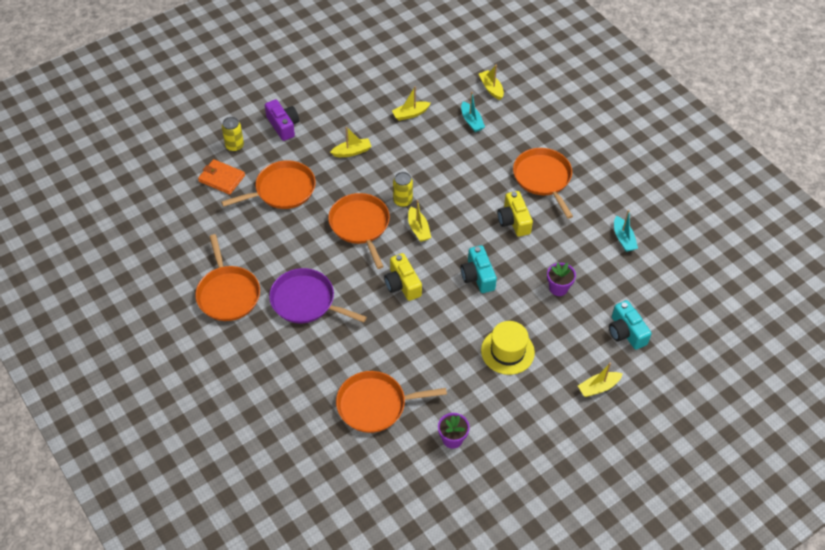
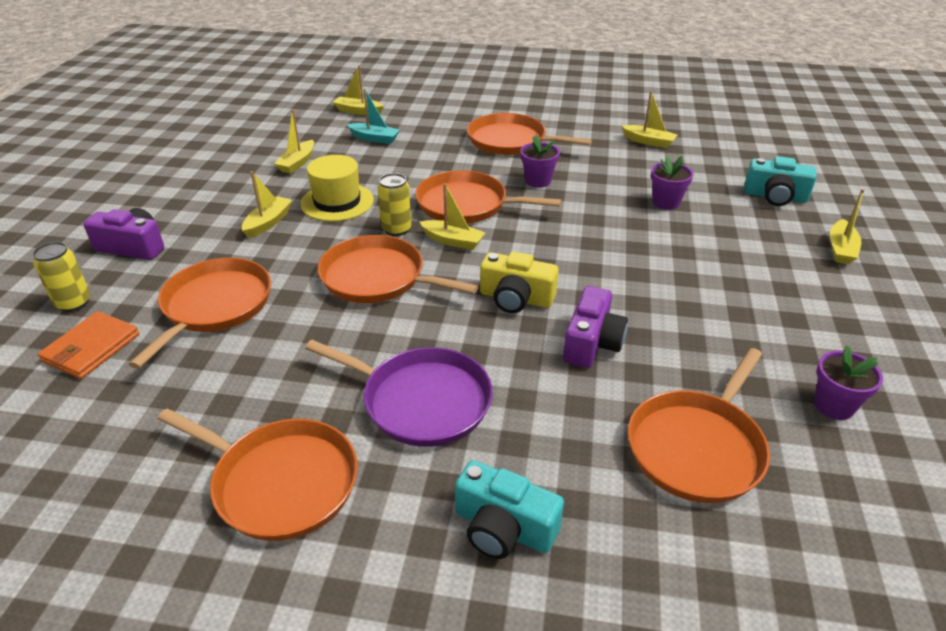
camera: 45 degrees left, 15 degrees down
orange wallet [198,159,245,195] -> orange wallet turned 45 degrees counterclockwise [38,311,139,379]
purple pan [269,268,367,323] -> purple pan turned 135 degrees counterclockwise [305,340,493,447]
turquoise camera [461,245,497,293] -> turquoise camera moved to [455,460,564,559]
yellow hat [481,321,535,375] -> yellow hat moved to [300,155,374,221]
yellow camera [498,191,533,237] -> purple flower pot [520,135,560,188]
turquoise boat [614,210,638,252] -> yellow boat [621,91,677,148]
none -> orange pan [415,170,562,223]
none -> purple camera [563,286,628,368]

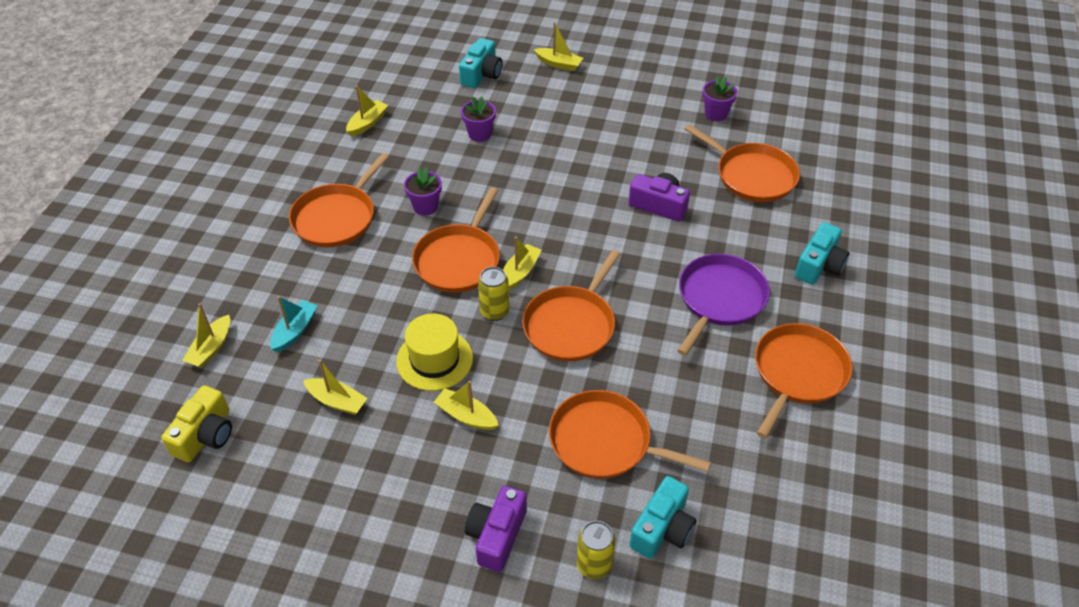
camera: 85 degrees left, 10 degrees up
orange wallet [38,311,139,379] -> turquoise camera [629,476,697,559]
yellow camera [480,251,559,313] -> yellow camera moved to [162,385,232,462]

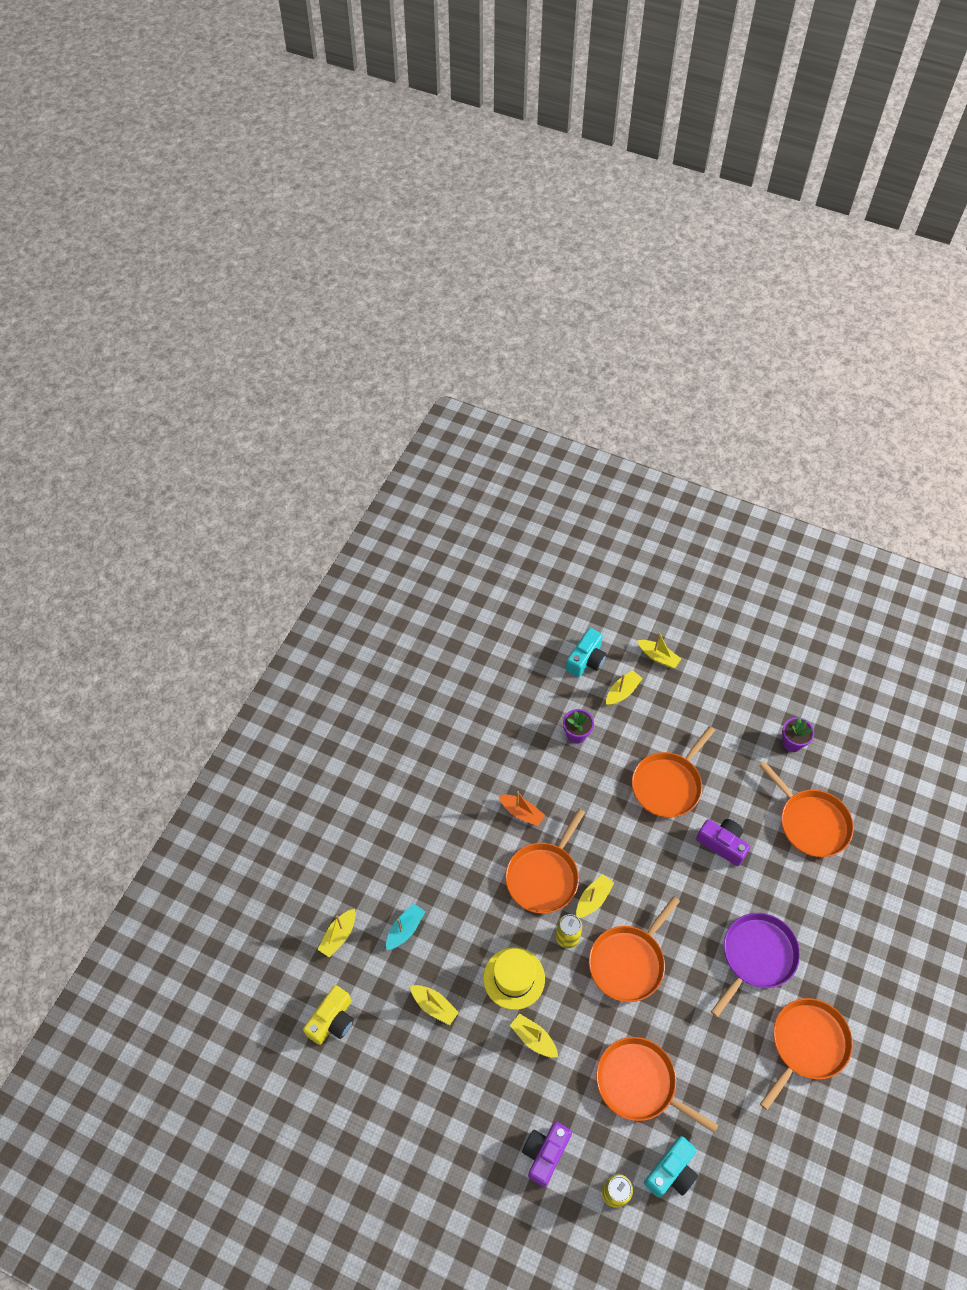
camera: 10 degrees right, 10 degrees up
orange pan [289,153,390,247] -> orange pan moved to [632,726,715,818]
yellow boat [346,86,388,137] -> yellow boat moved to [606,670,643,706]
purple flower pot [404,167,442,216] -> orange boat [498,791,545,826]
turquoise camera [795,222,849,285] -> none

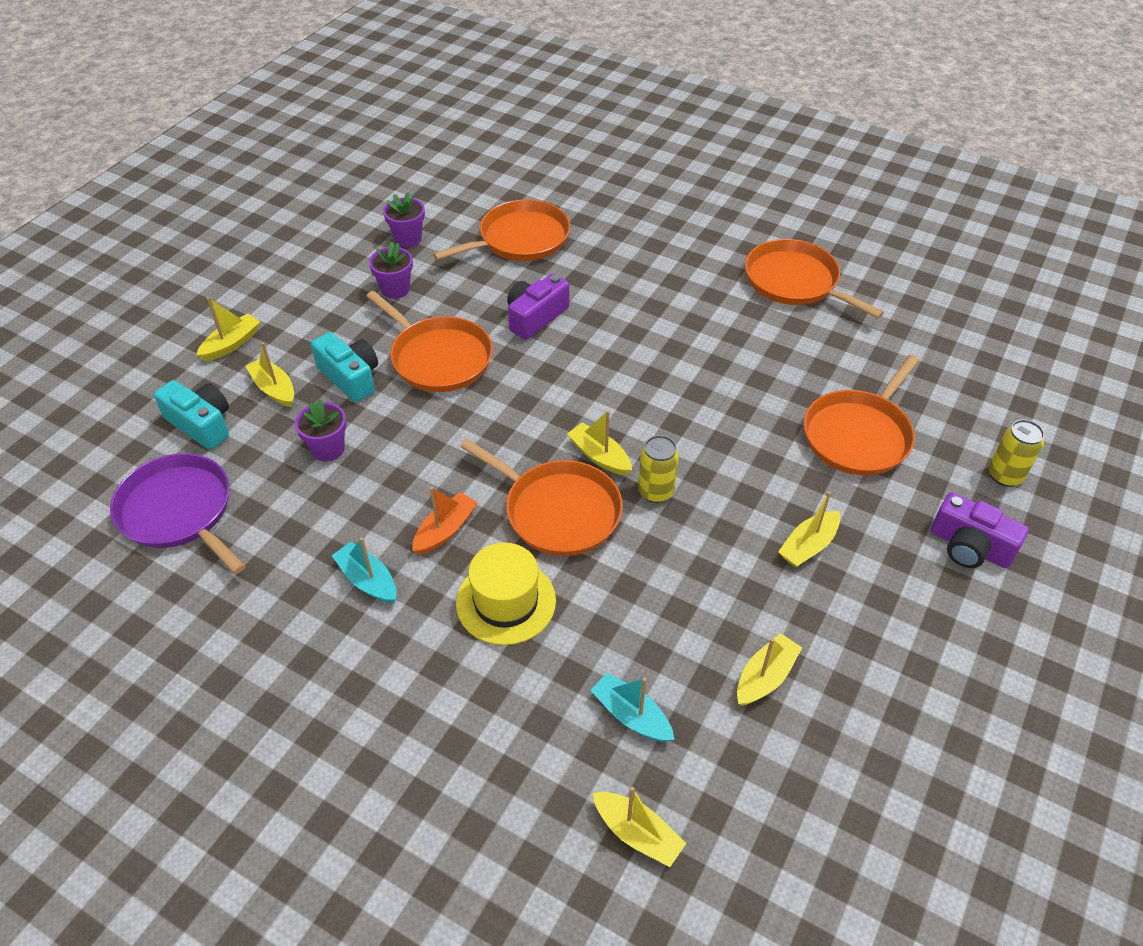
camera: 85 degrees left, 10 degrees down
yellow camera [303,985,354,1045] -> none
yellow hat [483,948,545,1010] -> yellow hat moved to [456,543,556,645]
orange pan [589,896,680,1002] -> none
turquoise camera [644,1136,698,1197] -> turquoise camera moved to [311,332,378,402]
purple pan [711,913,800,1017] -> purple pan moved to [110,453,246,574]
none -> turquoise boat [331,537,396,604]
none -> purple flower pot [369,242,413,299]

